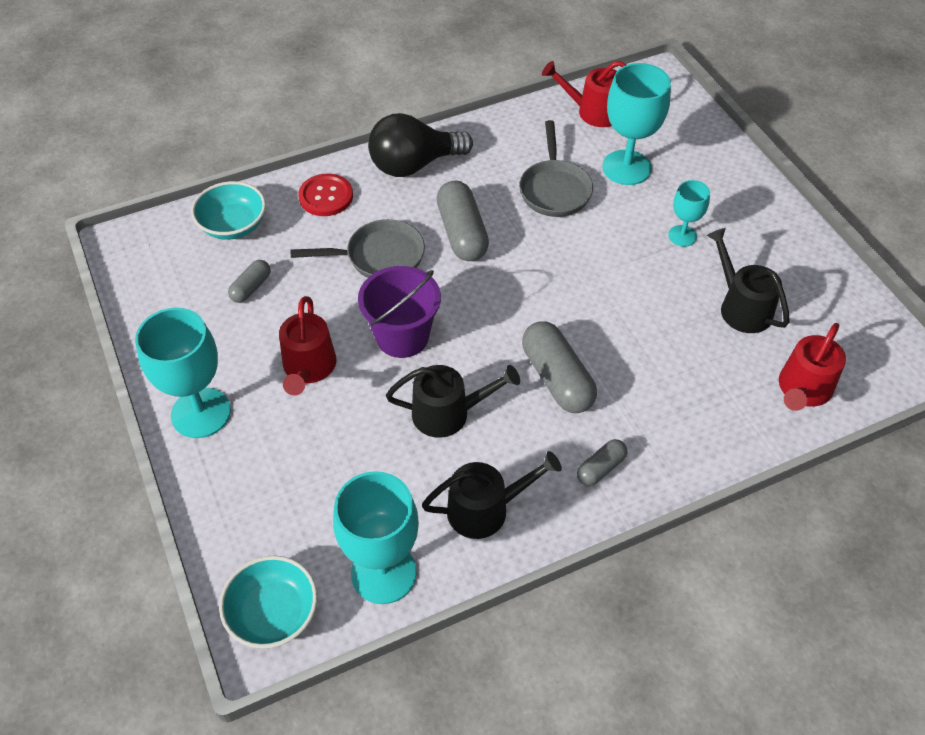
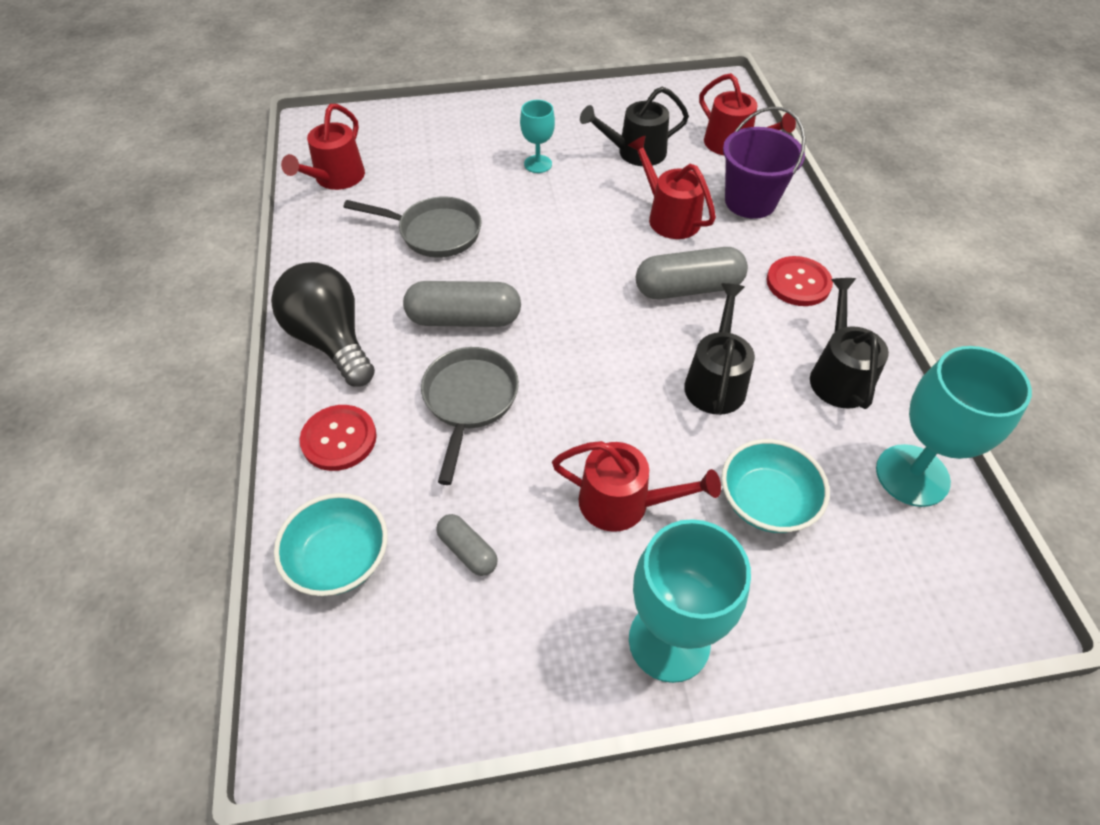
camera: 75 degrees left, 0 degrees up
turquoise bowl [219,555,317,649] -> turquoise bowl moved to [721,439,830,533]
purple bucket [358,266,441,358] -> purple bucket moved to [723,107,806,219]
black light bulb [368,113,473,177] -> black light bulb turned 150 degrees clockwise [271,262,375,387]
grey capsule [577,439,627,486] -> red button [766,256,833,306]
turquoise goblet [602,63,671,185] -> none
none -> red watering can [628,135,716,239]

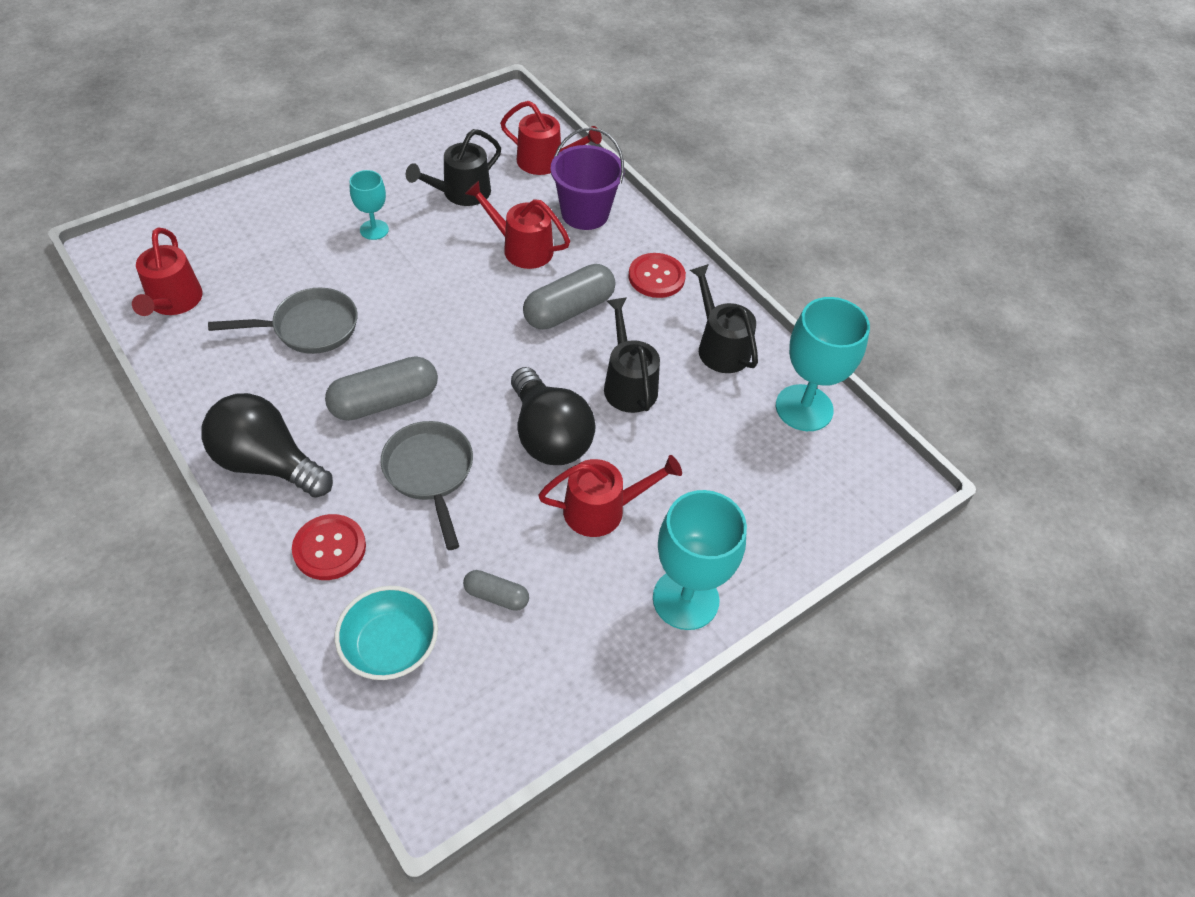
camera: 30 degrees left, 0 degrees up
turquoise bowl [721,439,830,533] -> none
none -> black light bulb [511,367,595,465]

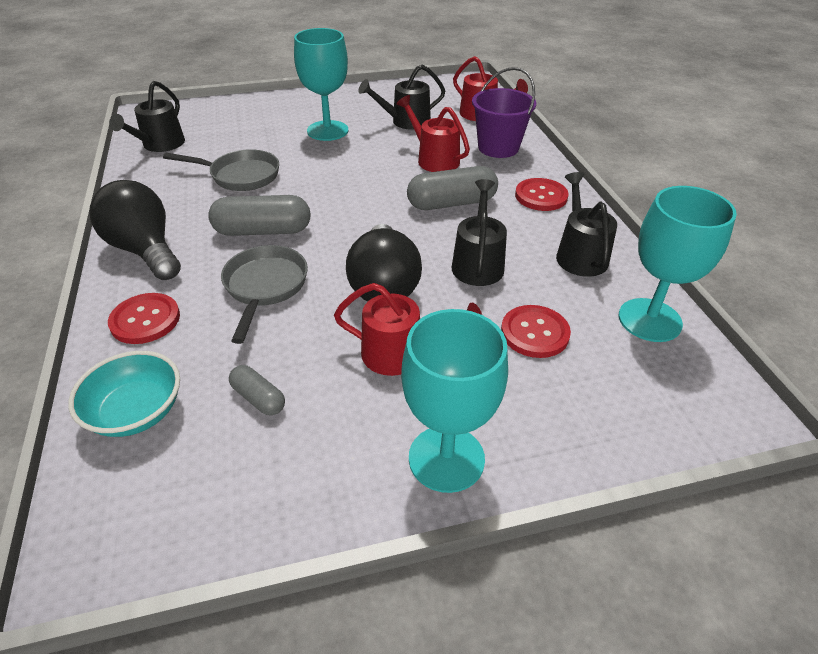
camera: 25 degrees right, 10 degrees down
red watering can [132,228,203,316] -> black watering can [109,81,185,152]
turquoise goblet [350,170,389,240] -> turquoise goblet [294,28,348,141], size x1.82
none -> red button [501,305,571,358]

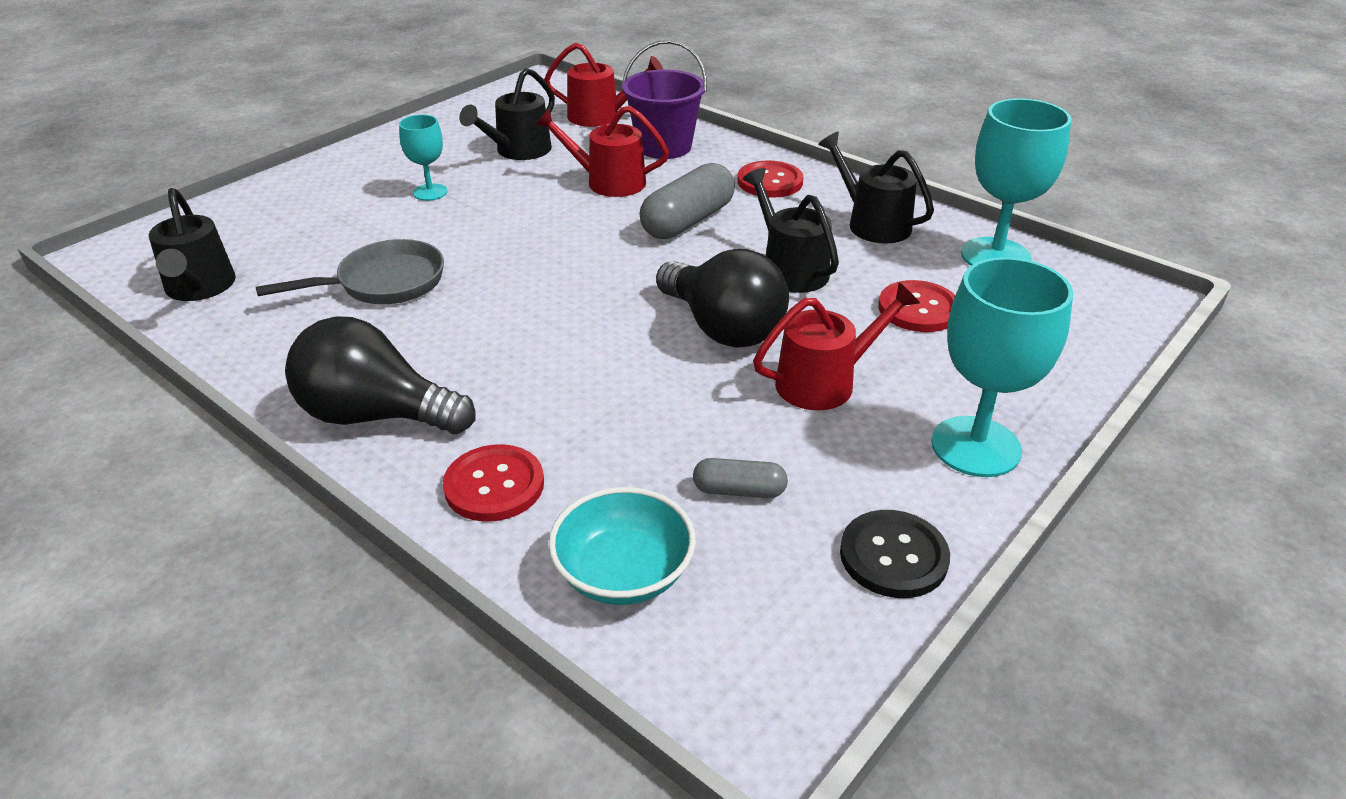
camera: 35 degrees left, 5 degrees down
grey capsule [208,195,311,236] -> none
grey pan [221,245,308,344] -> none
turquoise goblet [294,28,348,141] -> turquoise goblet [399,115,448,201], size x0.55
none -> black button [840,510,950,598]

